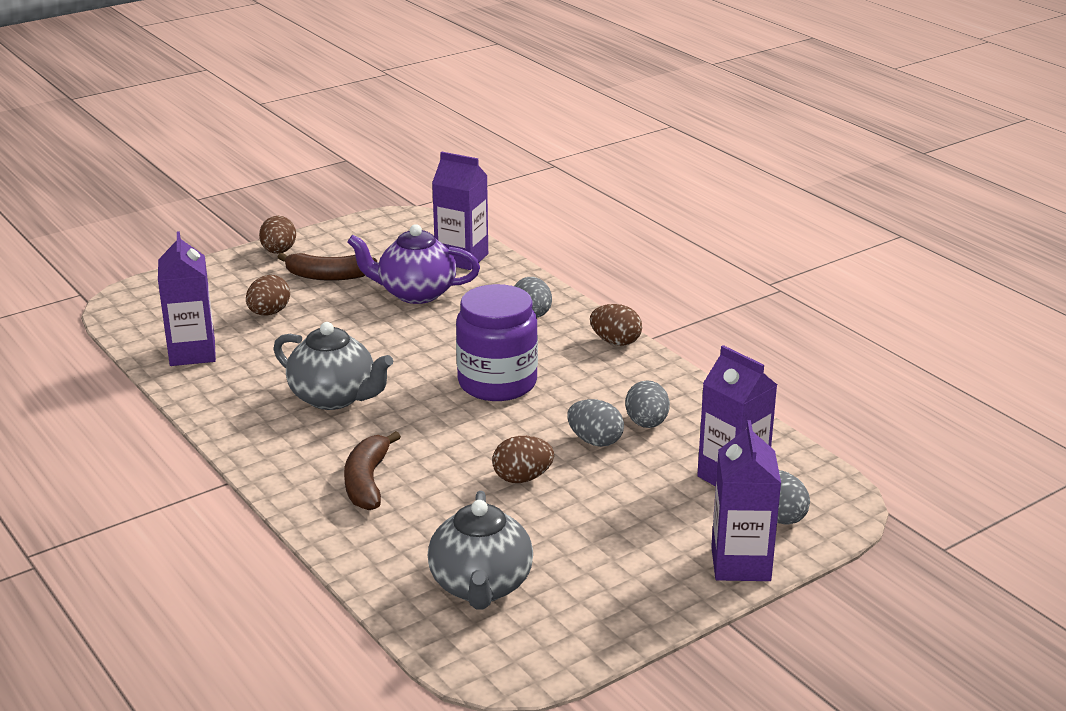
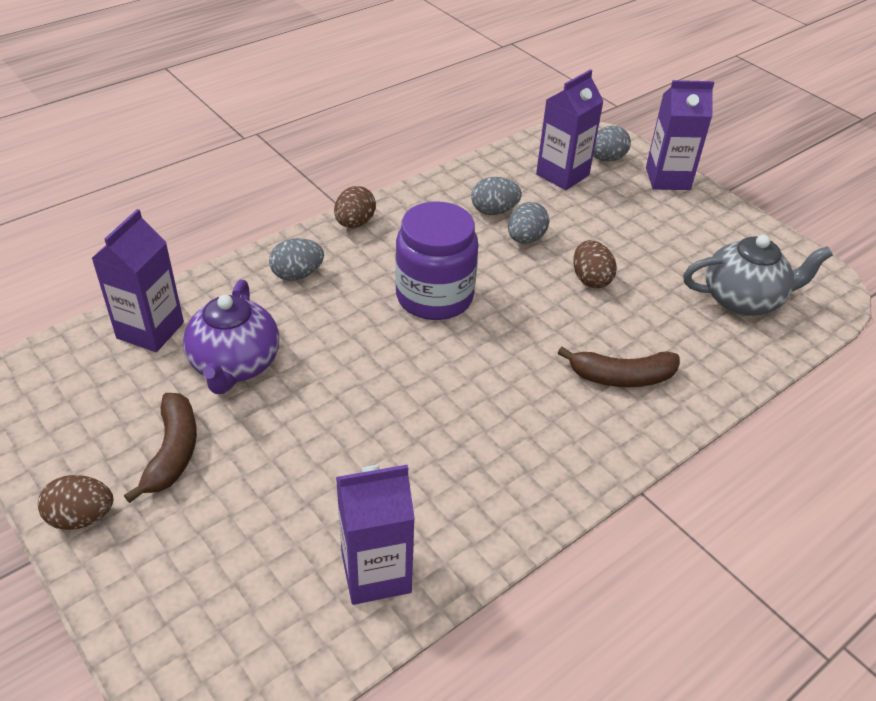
camera: 95 degrees left, 15 degrees up
brown egg [246,275,290,315] -> none
grey teapot [273,322,393,410] -> none

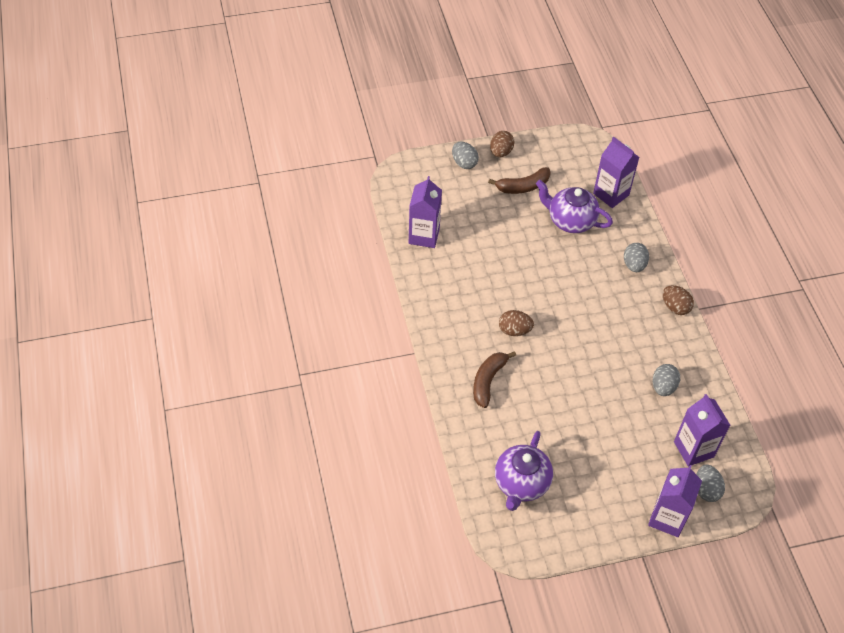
camera: 115 degrees right, 10 degrees up
brown banana [124,393,197,503] -> brown banana turned 45 degrees counterclockwise [488,167,551,194]
purple jar [395,201,478,320] -> none
grey egg [508,202,549,244] -> grey egg moved to [452,142,479,169]
brown egg [573,240,617,288] -> brown egg moved to [499,310,534,336]
grey teapot [683,235,833,316] -> purple teapot [495,431,553,511]

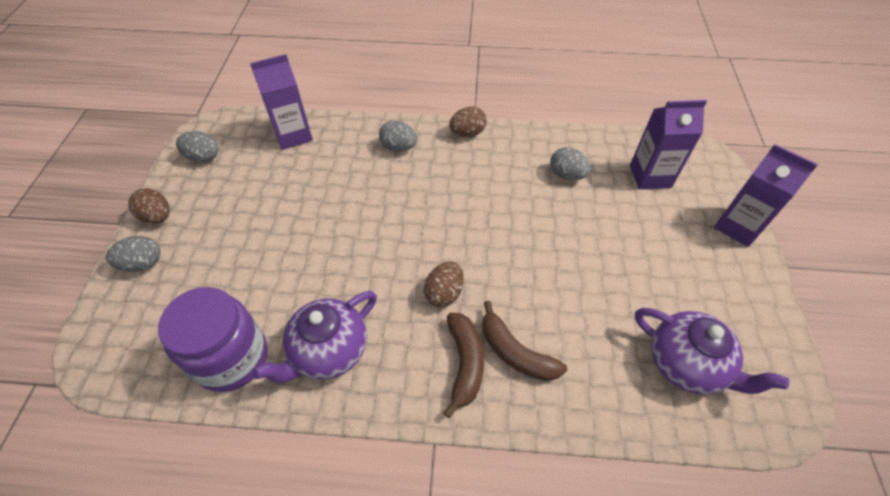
camera: 70 degrees left, 0 degrees up
purple carton [409,176,442,248] -> purple jar [158,287,268,392]
brown banana [488,167,551,194] -> brown banana moved to [443,313,484,418]
purple teapot [536,180,613,233] -> purple teapot moved to [252,291,377,383]
grey egg [696,464,725,502] -> grey egg moved to [176,131,218,163]

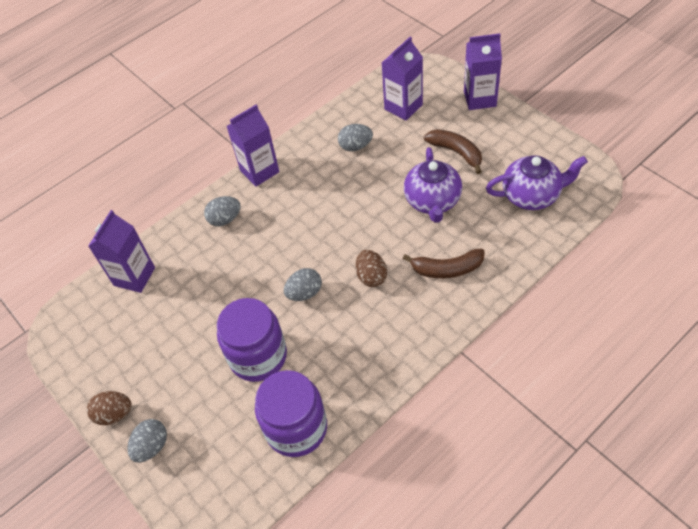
camera: 40 degrees left, 0 degrees up
grey egg [176,131,218,163] -> grey egg moved to [284,268,322,301]
purple teapot [252,291,377,383] -> purple teapot moved to [404,147,462,223]
brown banana [443,313,484,418] -> brown banana moved to [424,129,482,174]
brown egg [449,107,487,137] -> purple carton [226,105,279,187]
none -> purple jar [217,298,287,382]

